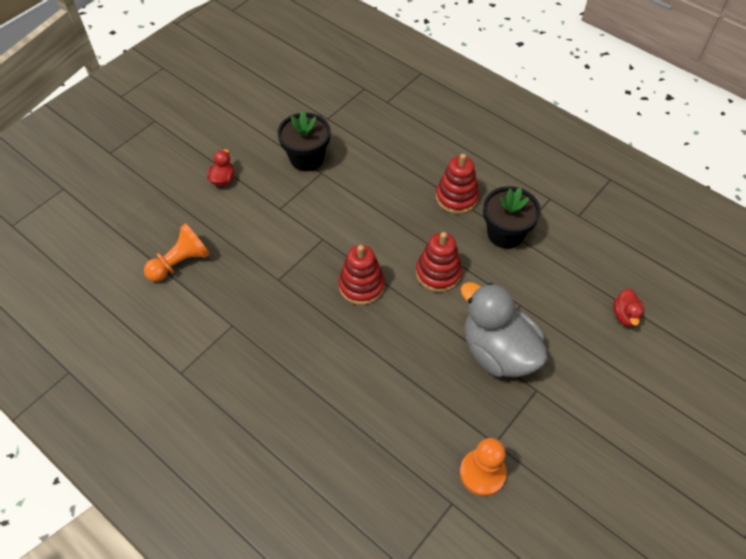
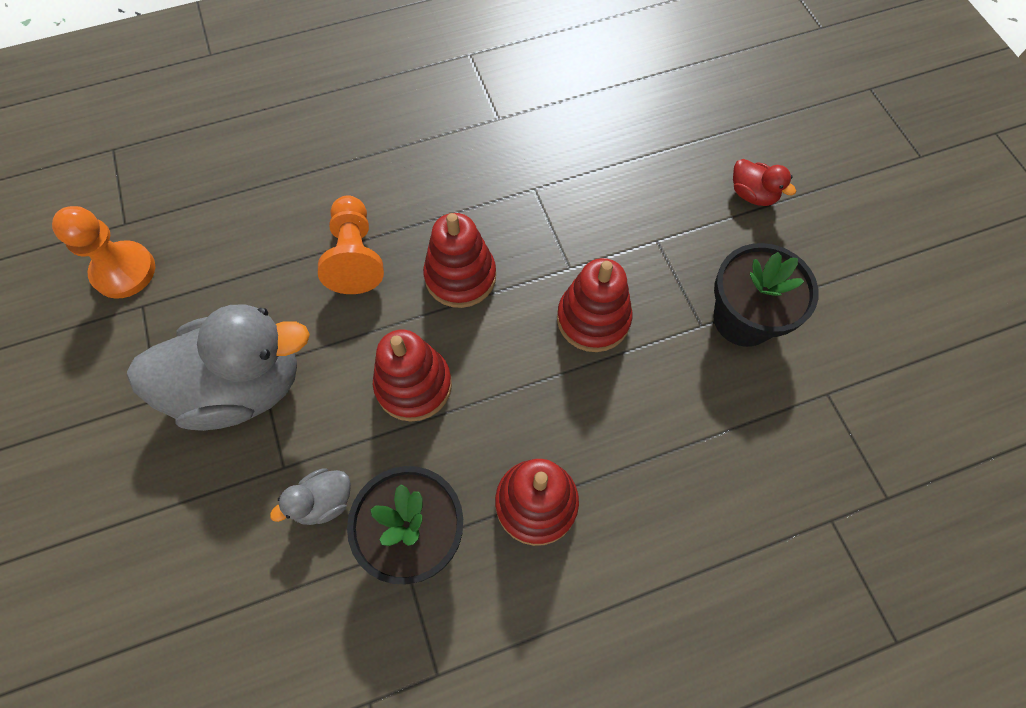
camera: 120 degrees right, 10 degrees up
orange pawn [144,223,210,282] -> orange pawn moved to [318,195,384,294]
red duck [613,289,644,327] -> none
none -> grey duck [270,468,351,525]
none -> red stacking toy [557,258,632,352]

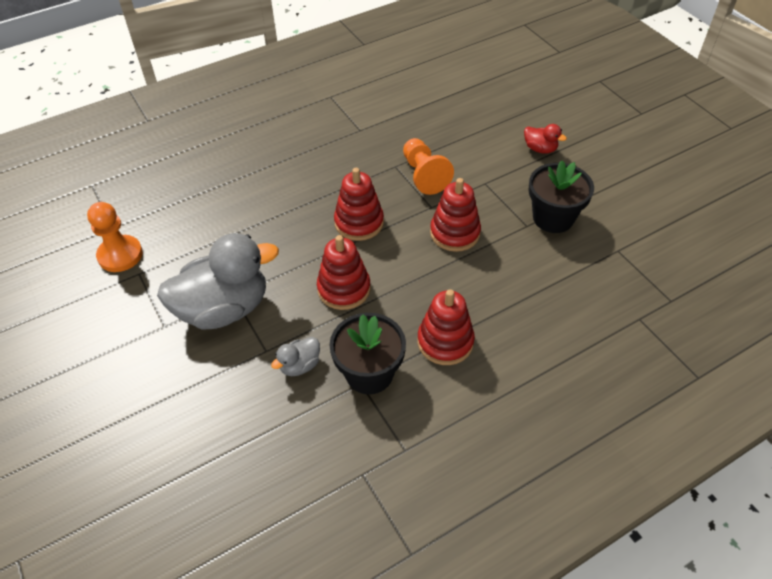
camera: 10 degrees left, 15 degrees down
orange pawn [318,195,384,294] -> orange pawn moved to [403,138,454,195]

